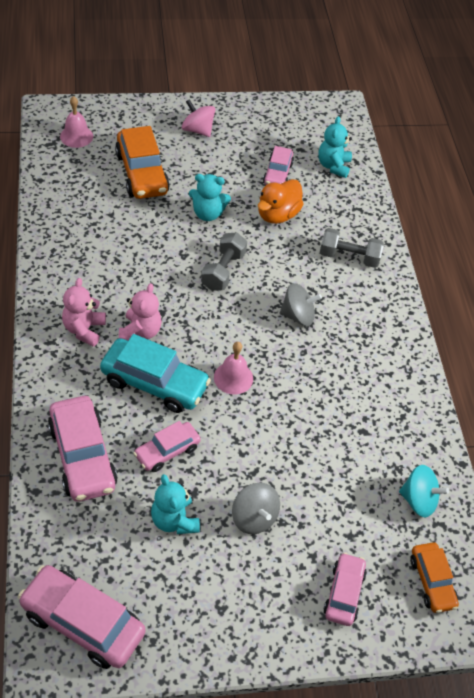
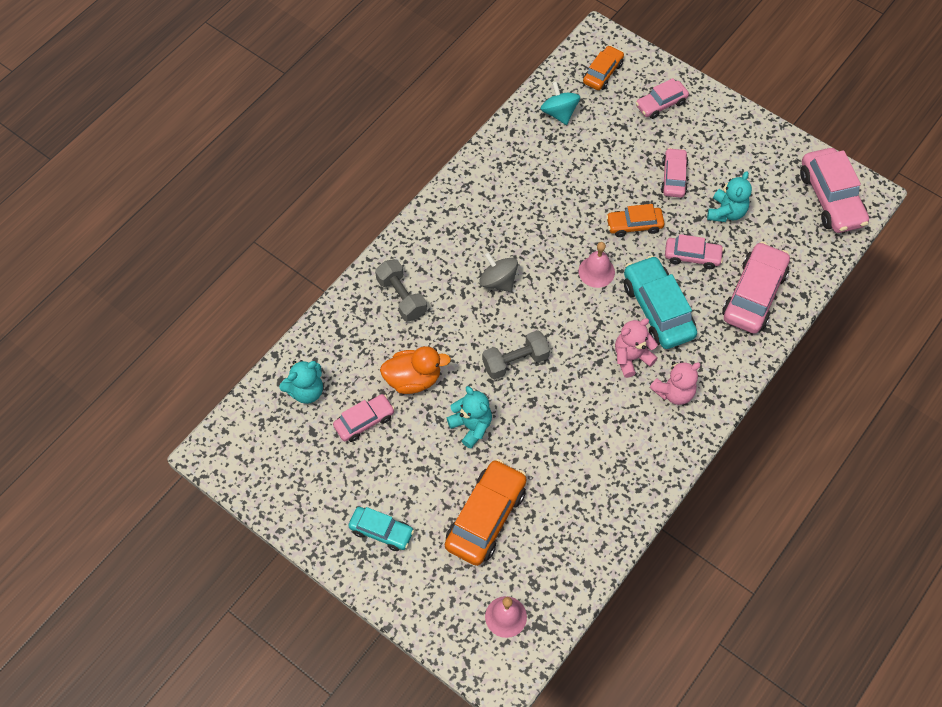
camera: 130 degrees left, 10 degrees up
pink spinning top [182,99,215,137] -> turquoise car [348,507,414,551]
grey spinning top [232,483,280,534] -> pink car [661,148,689,198]
none -> orange car [606,204,665,237]

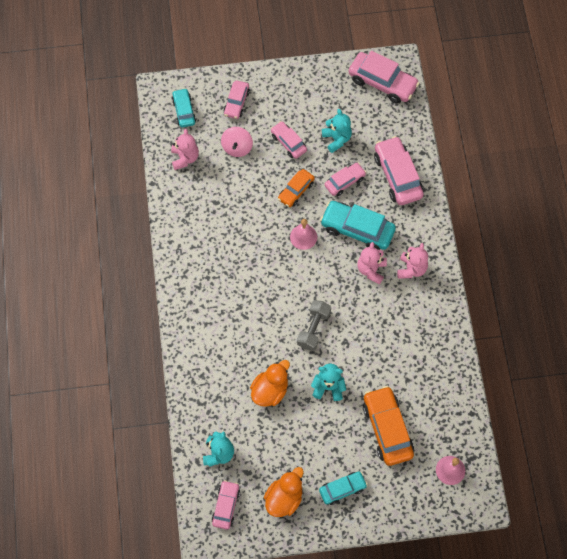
camera: 45 degrees left, 5 degrees up
pink car [333,394,395,442] -> pink car moved to [212,480,240,529]
grey dumbbell [375,259,427,322] -> none
grey spinning top [480,252,518,292] -> none
turquoise spinning top [541,82,580,125] -> pink teddy bear [171,129,199,170]
orange car [583,45,624,90] -> turquoise car [172,88,196,128]
none -> pink spinning top [221,127,253,157]
none -> orange duck [264,467,304,517]

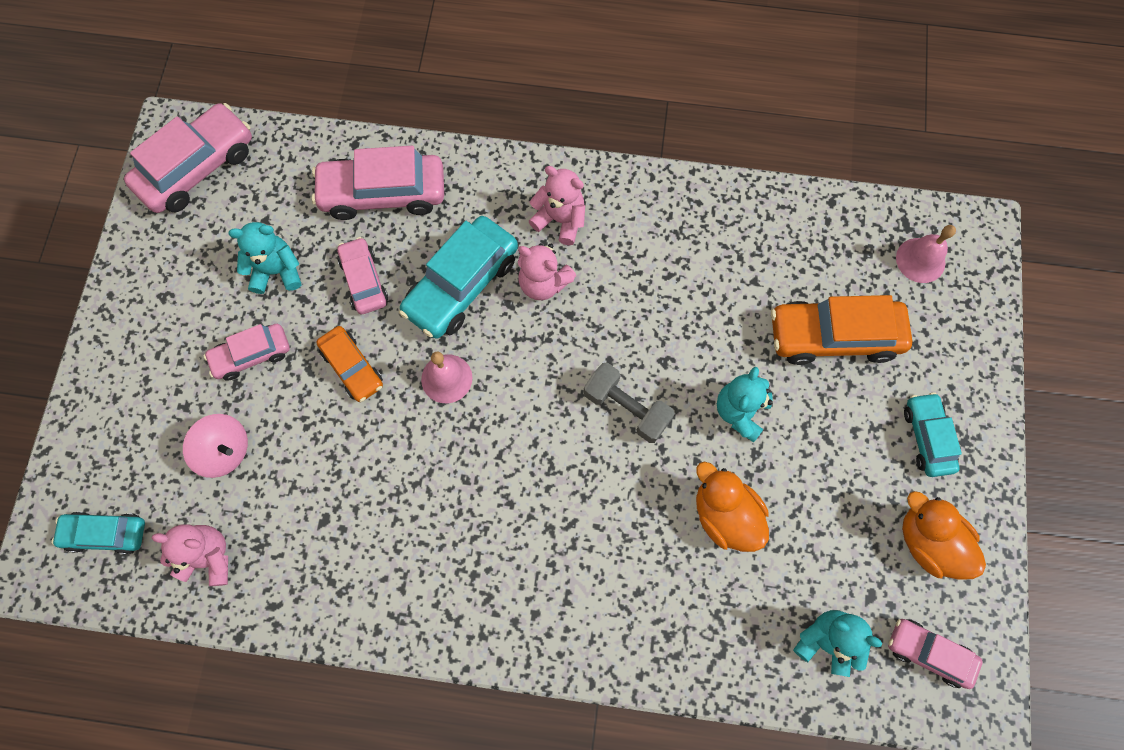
camera: 75 degrees left, 5 degrees up
pink car [224,80,250,119] -> none

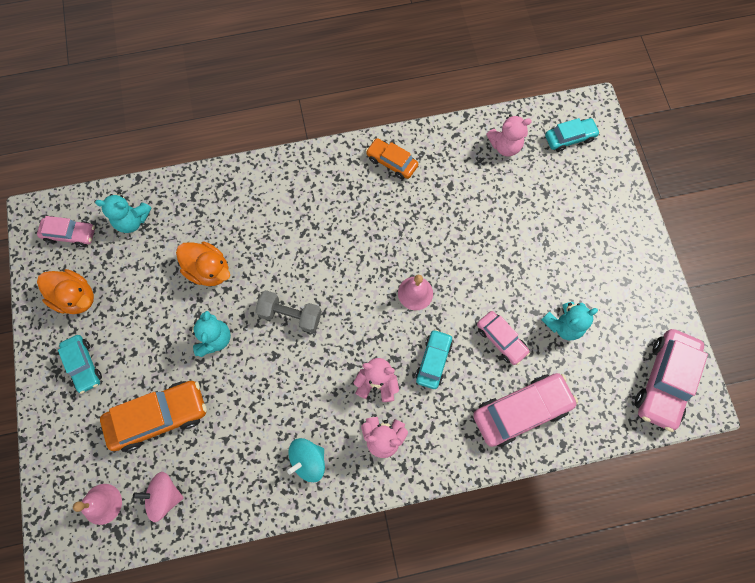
camera: 160 degrees right, 0 degrees up
pink spinning top [183,414,248,478] -> pink spinning top moved to [133,472,184,522]
pink car [204,324,290,381] -> none
orange car [316,326,383,402] -> orange car moved to [366,138,418,179]
turquoise car [399,216,518,339] -> turquoise car [415,329,453,389], size x0.59
none -> turquoise spinning top [287,438,325,482]

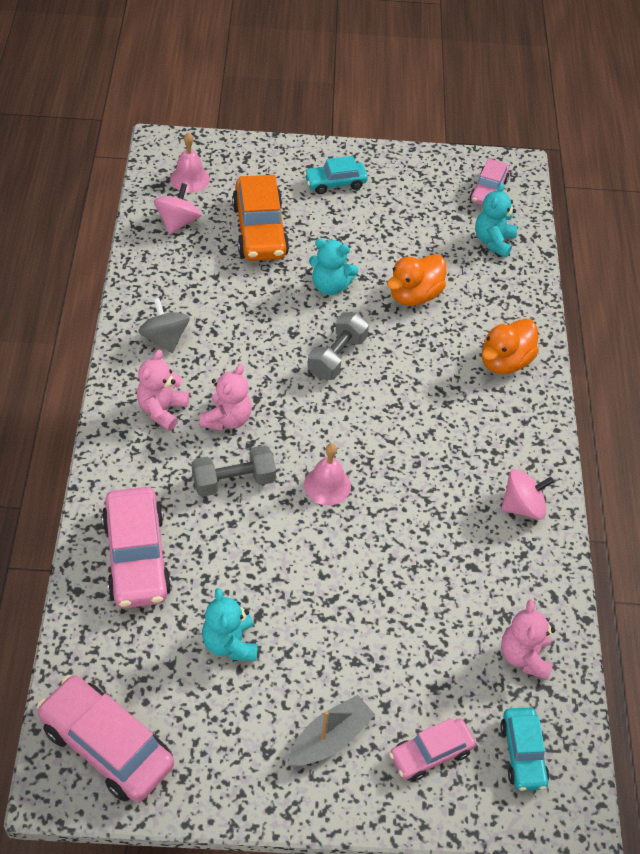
camera: 100 degrees right, 20 degrees down
orange duck [37,269,94,314] -> orange duck moved to [482,319,539,374]
turquoise spinning top [287,438,325,482] -> grey spinning top [138,298,190,353]
orange car [366,138,418,179] -> pink spinning top [501,469,554,520]
turquoise car [415,329,453,389] -> grey dumbbell [192,445,276,497]
pink car [477,311,530,365] -> pink car moved to [389,718,476,781]
none -> grey boat [288,695,375,766]

